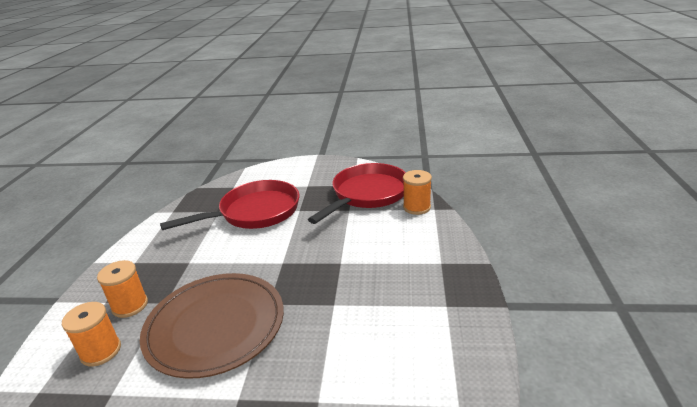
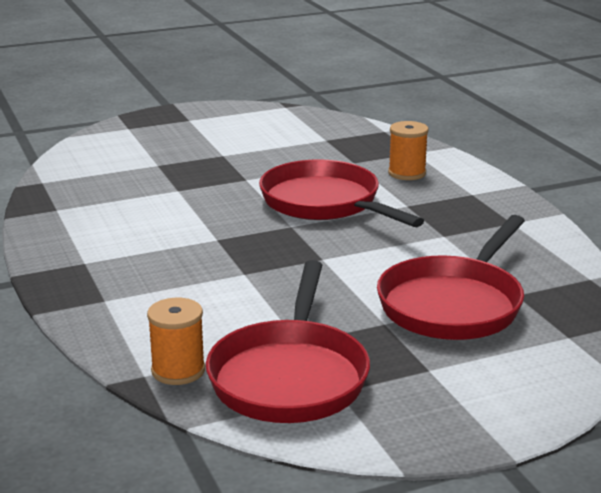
camera: 150 degrees right, 5 degrees down
orange spool [97,260,148,318] -> none
brown plate [140,273,284,379] -> red pan [259,159,424,227]

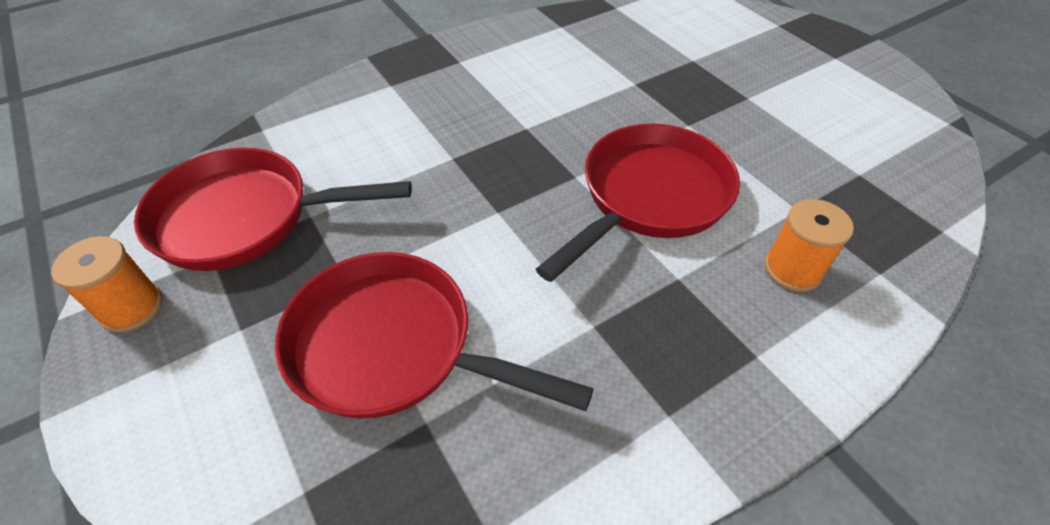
camera: 80 degrees right, 25 degrees up
orange spool [147,298,205,385] -> orange spool moved to [51,236,163,332]

